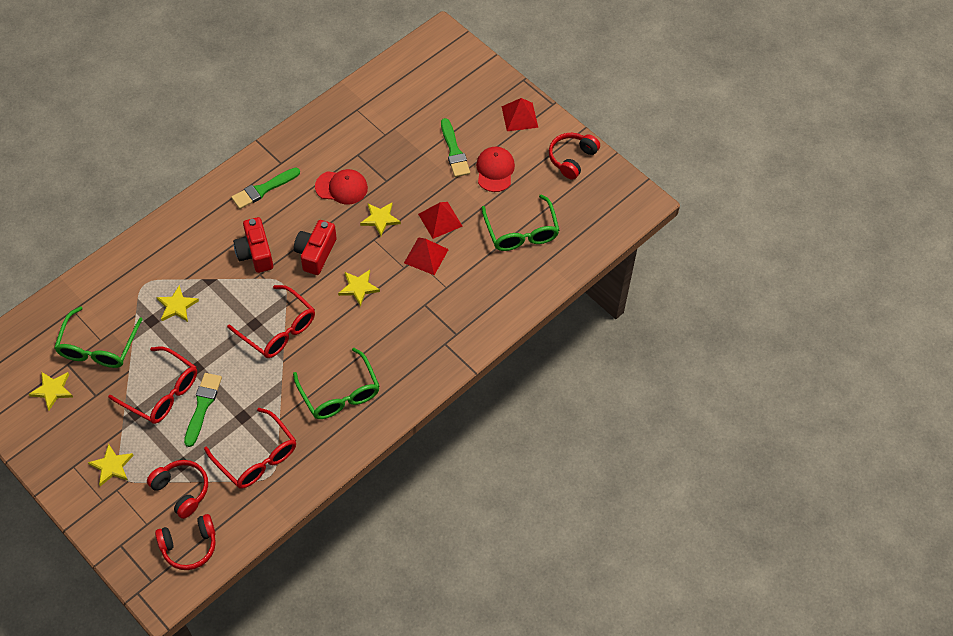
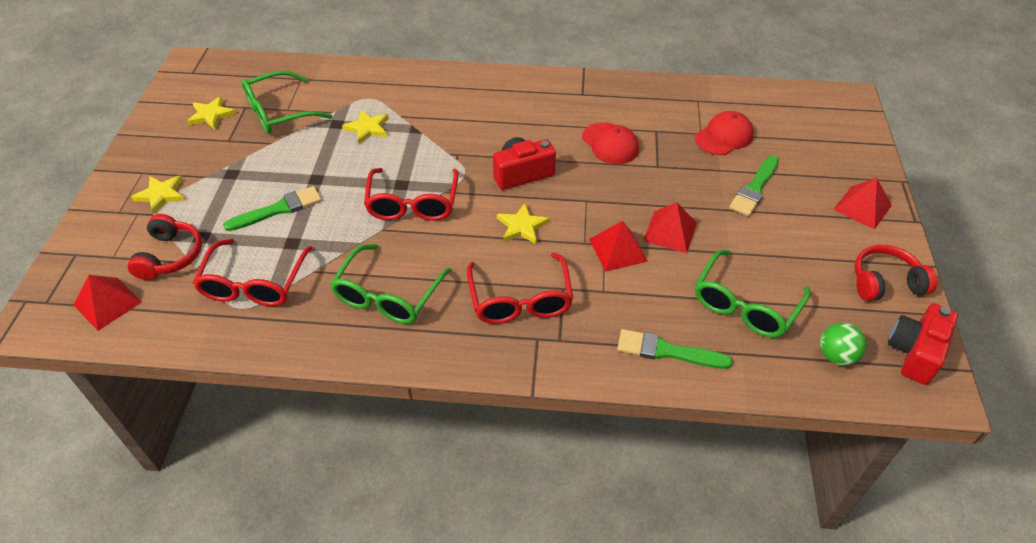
camera: 50 degrees right, 10 degrees down
red glasses [108,347,197,424] -> red glasses moved to [467,253,573,324]
red headphones [155,514,216,570] -> red pyramid [74,275,142,331]
green brush [231,167,300,209] -> green brush moved to [617,329,733,369]
red camera [233,217,273,273] -> red camera moved to [888,303,958,385]
yellow star [360,203,401,236] -> none
red cap [476,147,515,192] -> red cap moved to [695,111,754,155]
none -> green ball [820,323,867,366]

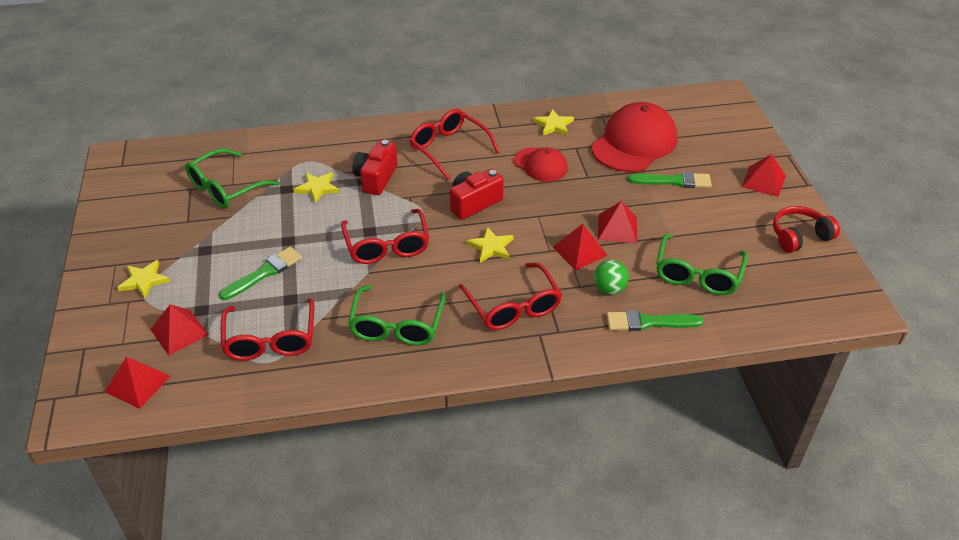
camera: 15 degrees left, 5 degrees down
red headphones [128,214,202,280] -> red pyramid [150,305,209,355]
yellow star [187,96,236,129] -> yellow star moved to [533,109,574,136]
red cap [695,111,754,155] -> red cap [591,102,677,172], size x1.78
green brush [729,156,779,216] -> green brush turned 105 degrees counterclockwise [628,172,712,188]
green ball [820,323,867,366] -> green ball moved to [594,260,629,295]
red camera [888,303,958,385] -> red camera moved to [352,140,398,195]
none -> red glasses [409,109,500,180]

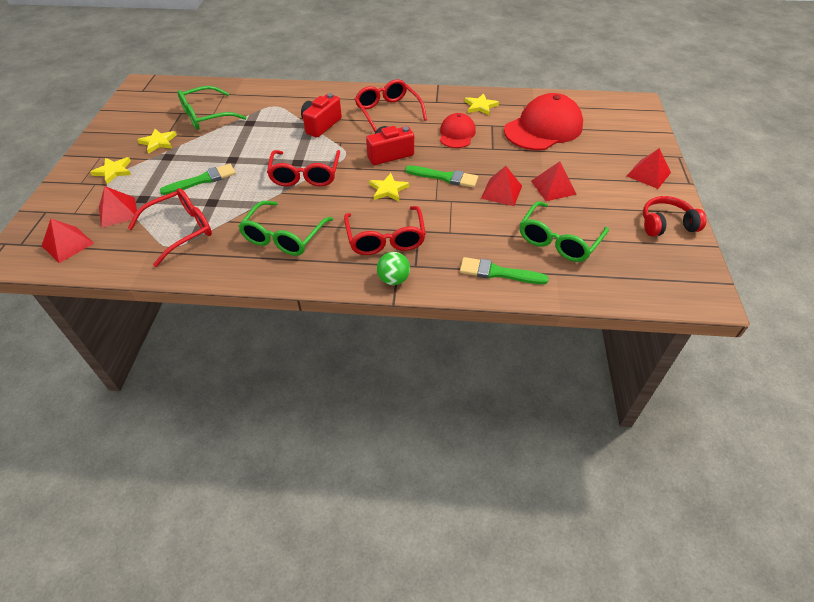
camera: 15 degrees right, 5 degrees up
red glasses [221,298,314,361] -> red glasses turned 135 degrees counterclockwise [128,188,212,267]
yellow star [294,172,339,203] -> yellow star moved to [138,129,177,154]
red cap [514,148,568,182] -> red cap turned 135 degrees counterclockwise [440,113,476,148]
red pyramid [553,224,608,270] -> red pyramid moved to [531,161,577,201]
green ball [594,260,629,295] -> green ball moved to [377,252,410,285]
green brush [628,172,712,188] -> green brush moved to [405,165,478,188]

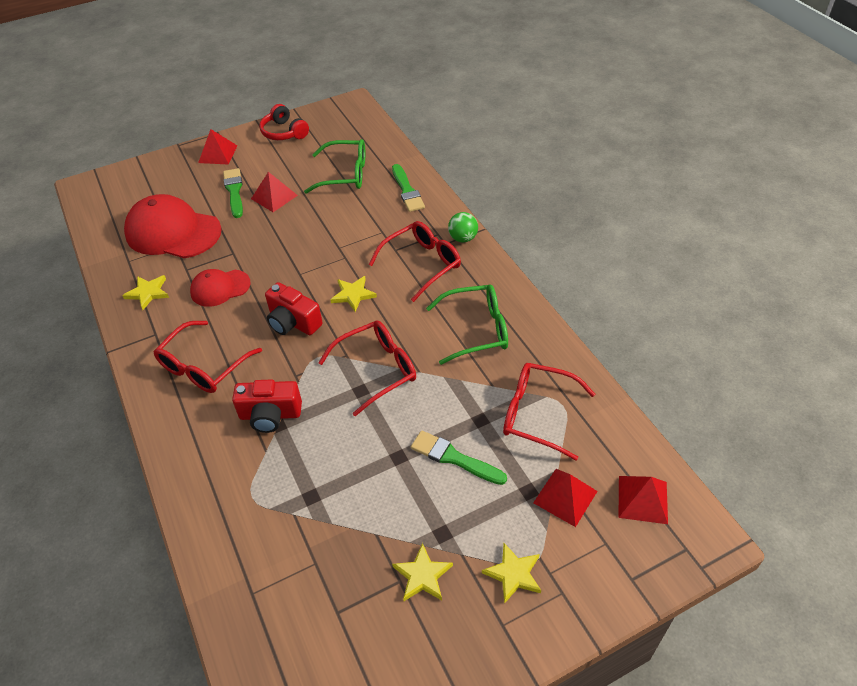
camera: 120 degrees left, 0 degrees up
green glasses [177,86,247,130] -> none
green brush [405,165,478,188] -> green brush moved to [223,168,243,218]
red pyramid [481,166,522,206] -> none

